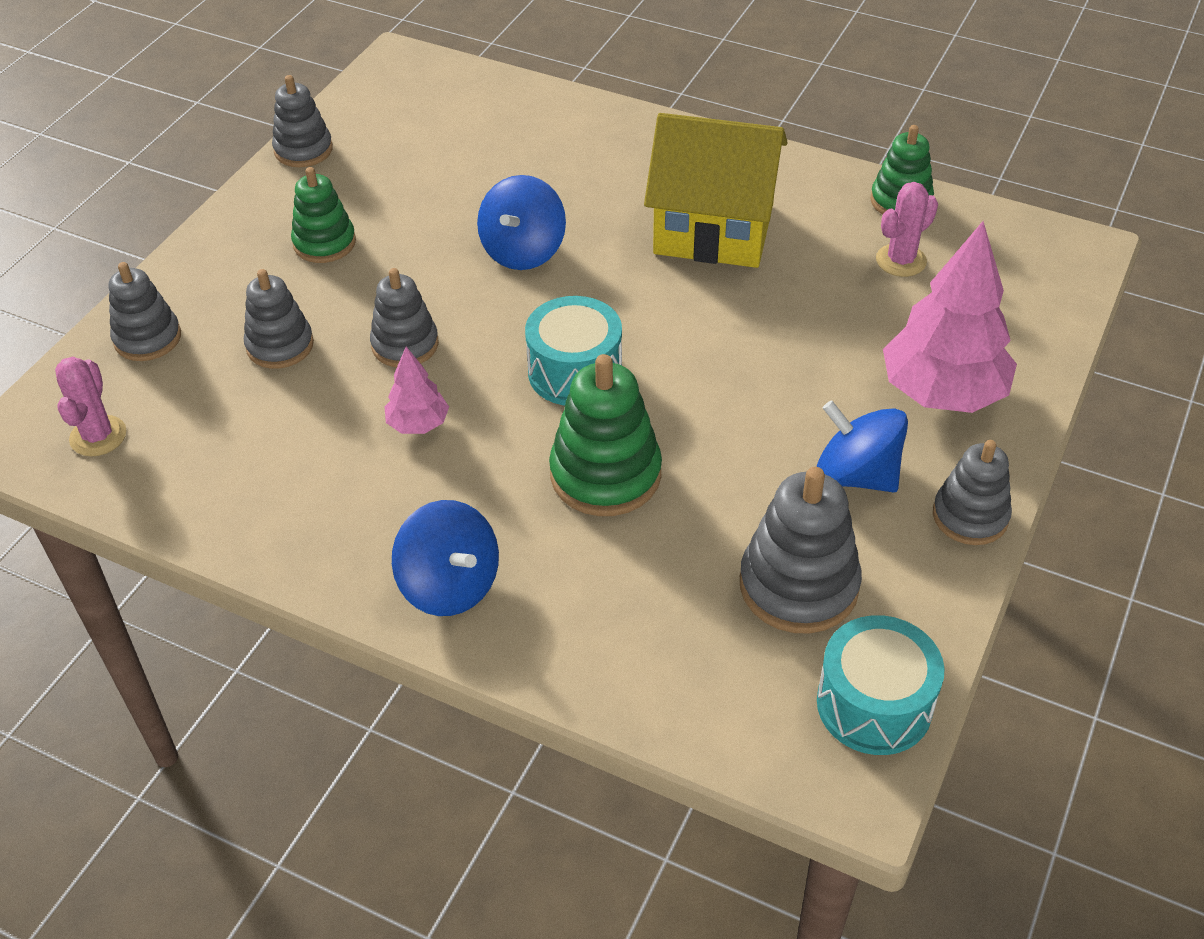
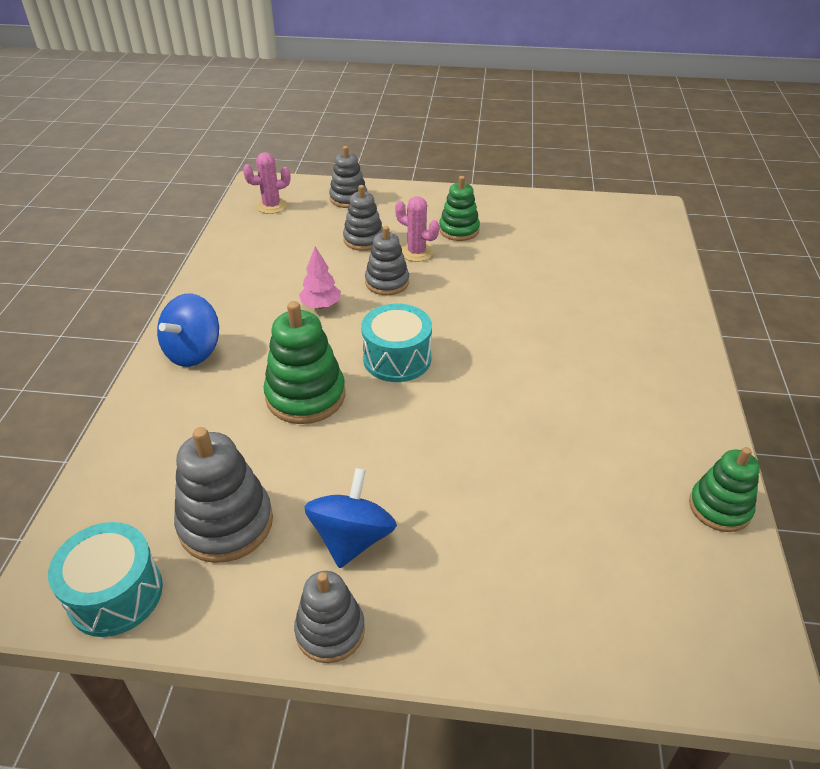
camera: 70 degrees right, 5 degrees down
grey stacking toy [272,75,333,167] -> none
blue spinning top [477,175,566,270] -> none
yellow house [644,113,788,268] -> none
pink cactus [876,182,938,277] -> pink cactus moved to [395,196,439,262]
pink tree [883,221,1017,413] -> none

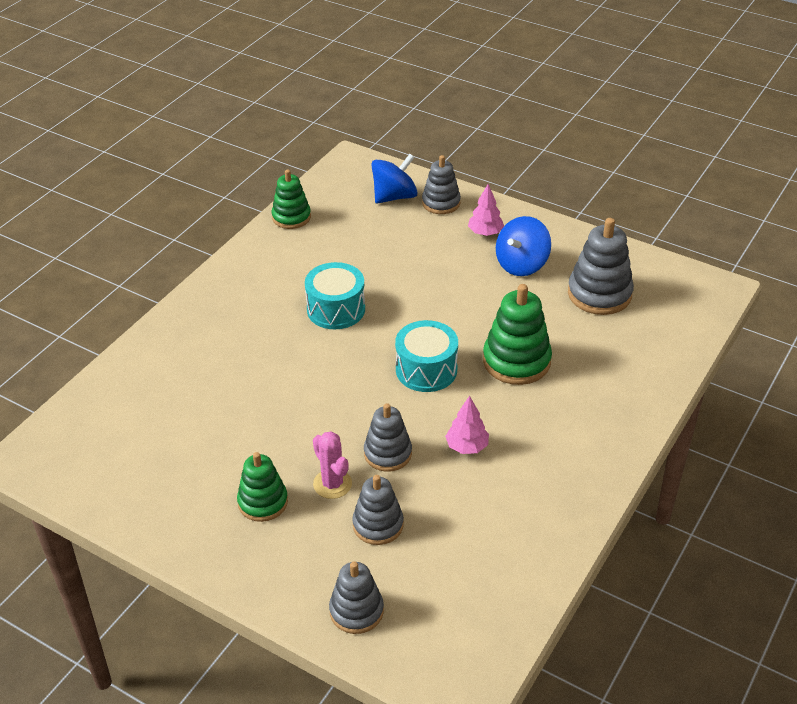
camera: 155 degrees left, 0 degrees up
turquoise drum [48,522,163,637] -> turquoise drum moved to [305,262,365,329]
blue spinning top [157,293,219,367] -> blue spinning top moved to [371,154,418,204]
pink cactus [243,152,291,214] -> none
grey stacking toy [294,571,365,663] -> grey stacking toy moved to [422,155,461,214]
none -> pink tree [468,184,504,236]

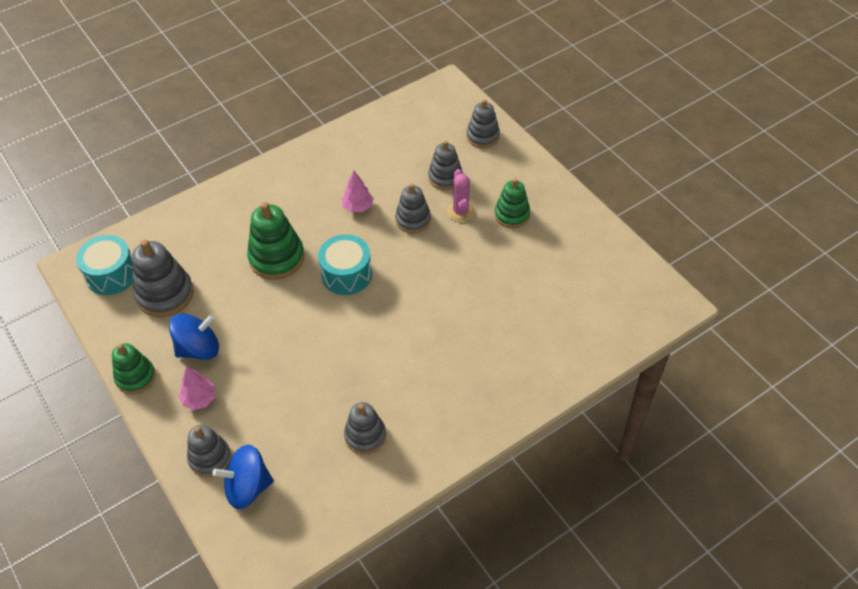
camera: 155 degrees left, 10 degrees up
green stacking toy [272,169,311,229] -> green stacking toy moved to [112,343,156,394]
turquoise drum [305,262,365,329] -> turquoise drum moved to [76,235,133,295]
none -> grey stacking toy [344,402,386,454]

